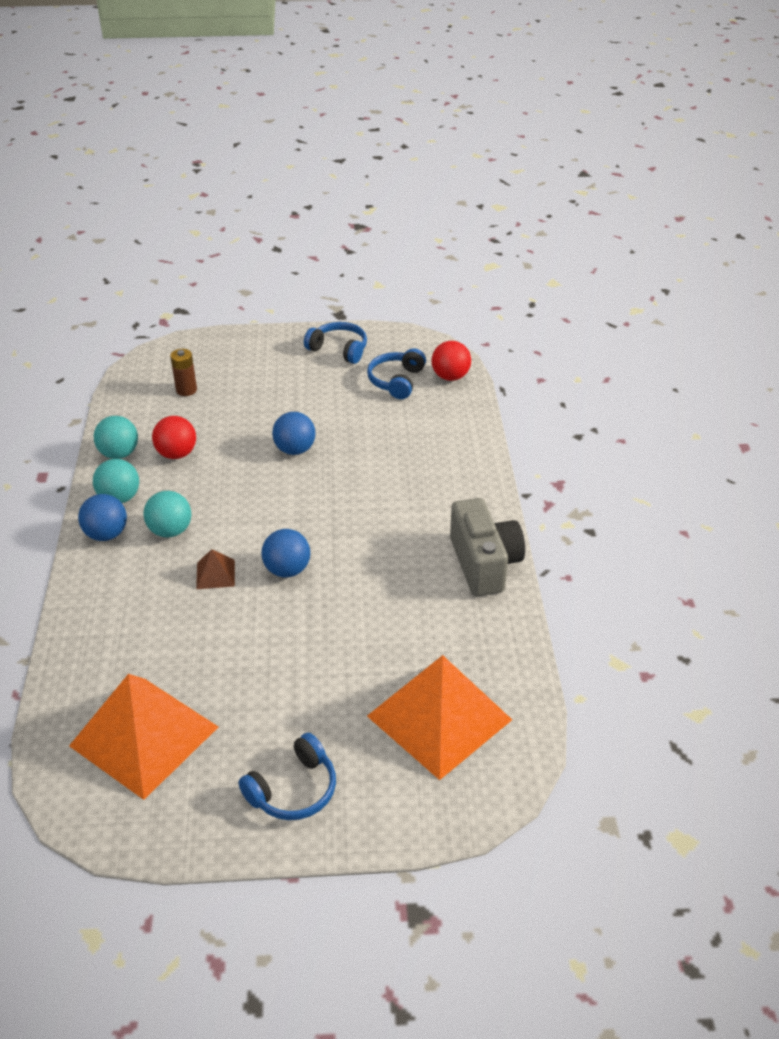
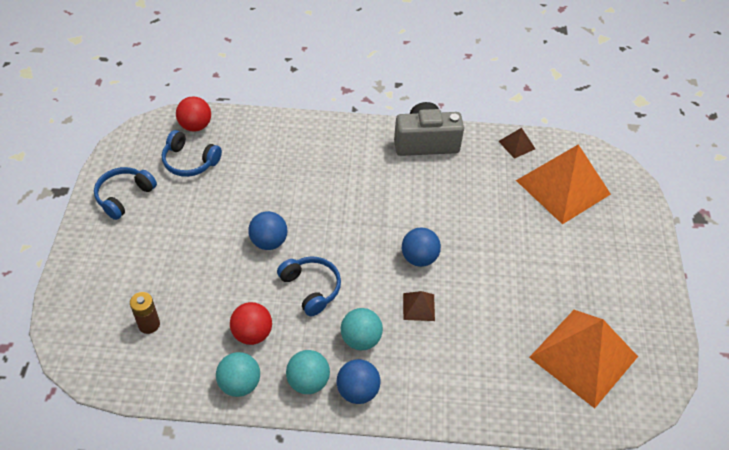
camera: 85 degrees left, 10 degrees up
blue headphones [238,732,336,820] -> blue headphones moved to [277,256,341,316]
none -> brown pyramid [499,128,535,159]

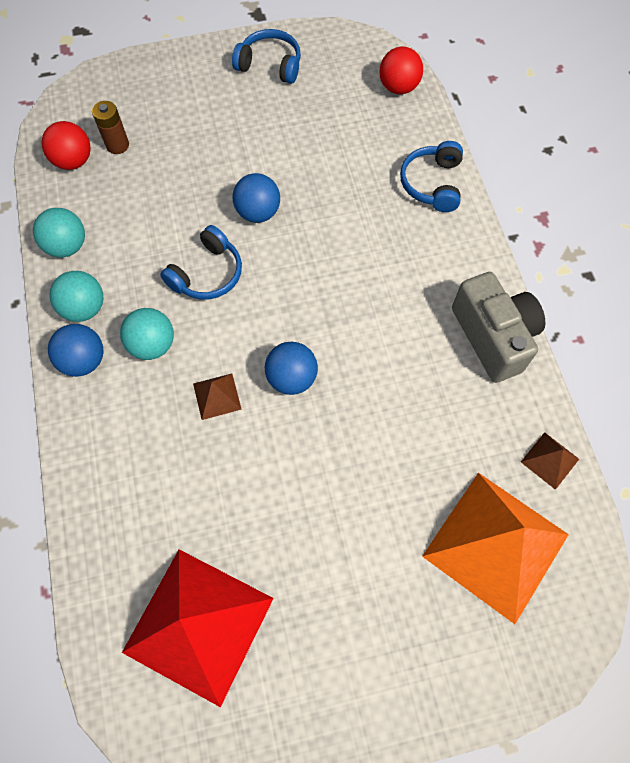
camera: 75 degrees right, 15 degrees up
blue headphones [162,130,222,177] -> blue headphones moved to [400,141,463,212]
red ball [230,302,272,345] -> red ball moved to [42,121,91,170]
orange pyramid [529,310,638,408] -> red pyramid [122,550,274,707]

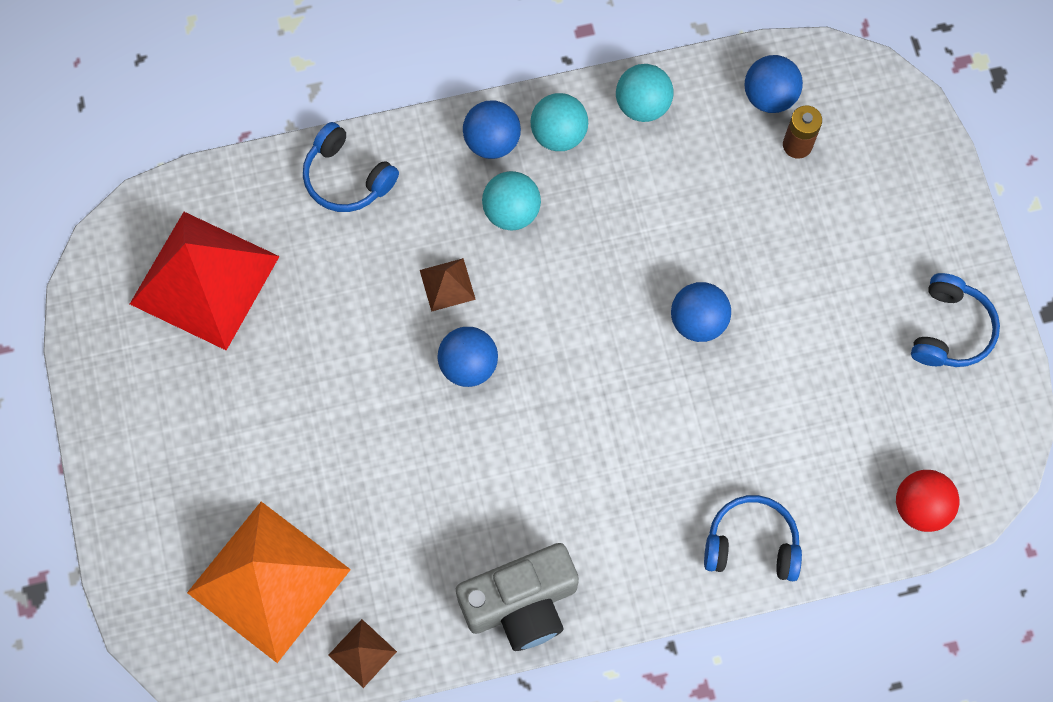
camera: 90 degrees right, 5 degrees up
red ball [42,121,91,170] -> blue ball [744,55,803,113]
blue headphones [160,225,242,300] -> blue headphones moved to [303,122,399,212]

